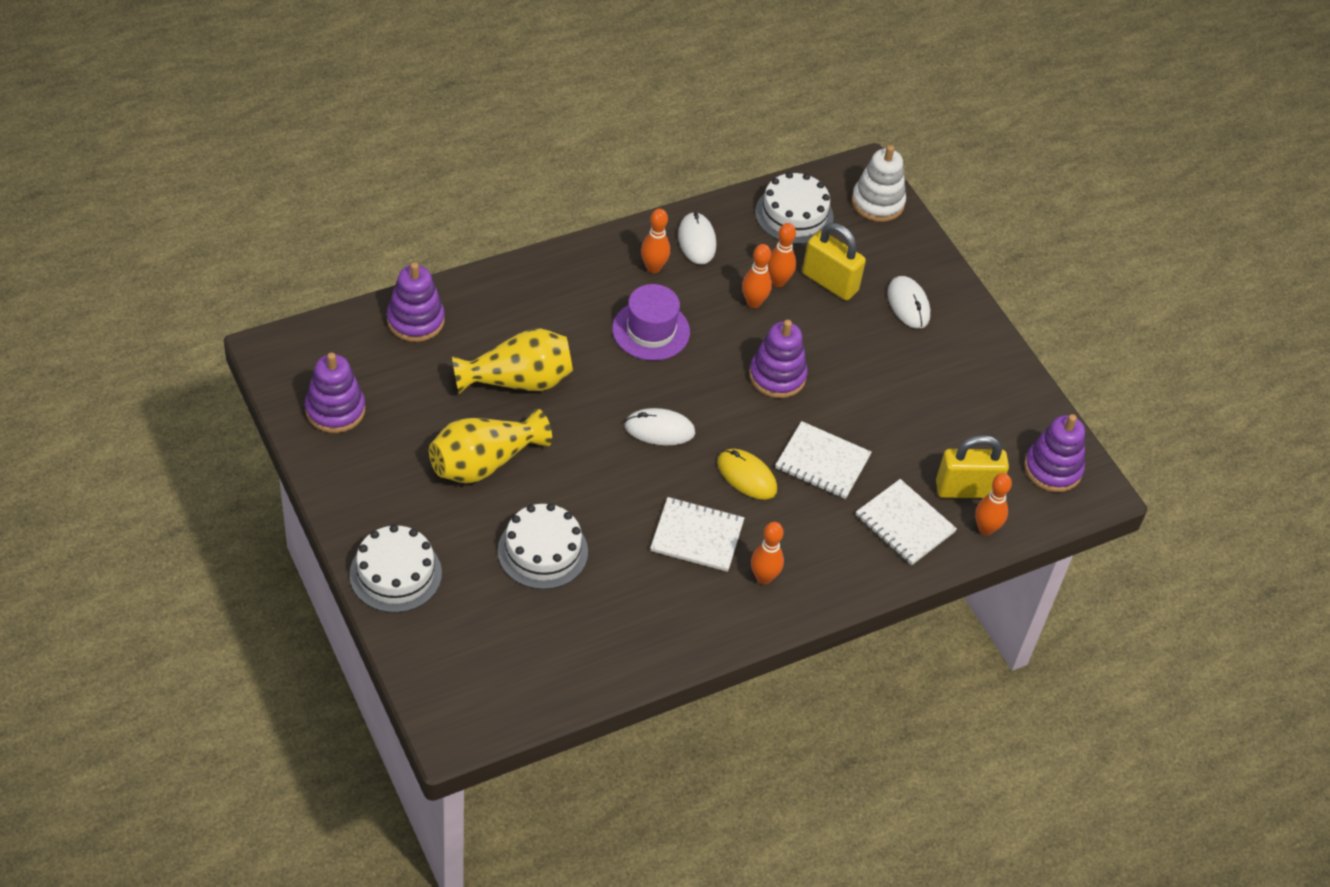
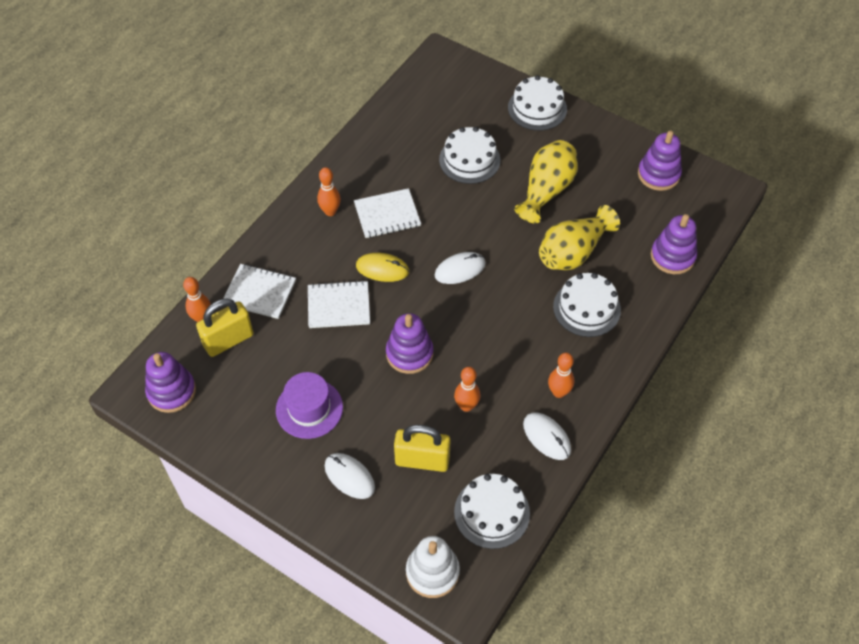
camera: 155 degrees right, 5 degrees up
purple hat [612,284,690,361] -> purple hat moved to [276,372,343,439]
orange bowling pin [768,223,796,287] -> none
none -> white cake [553,273,621,337]

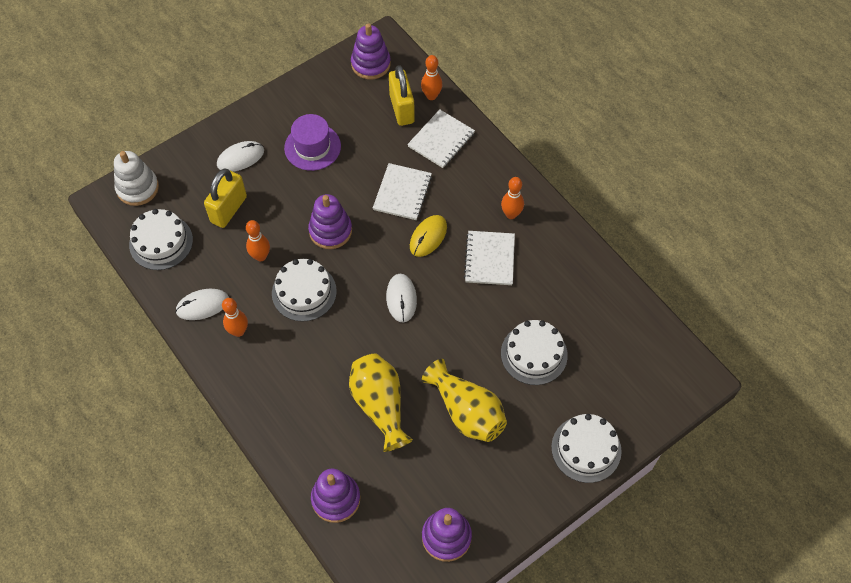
camera: 110 degrees right, 5 degrees up
white cake [553,273,621,337] -> white cake moved to [272,259,337,322]

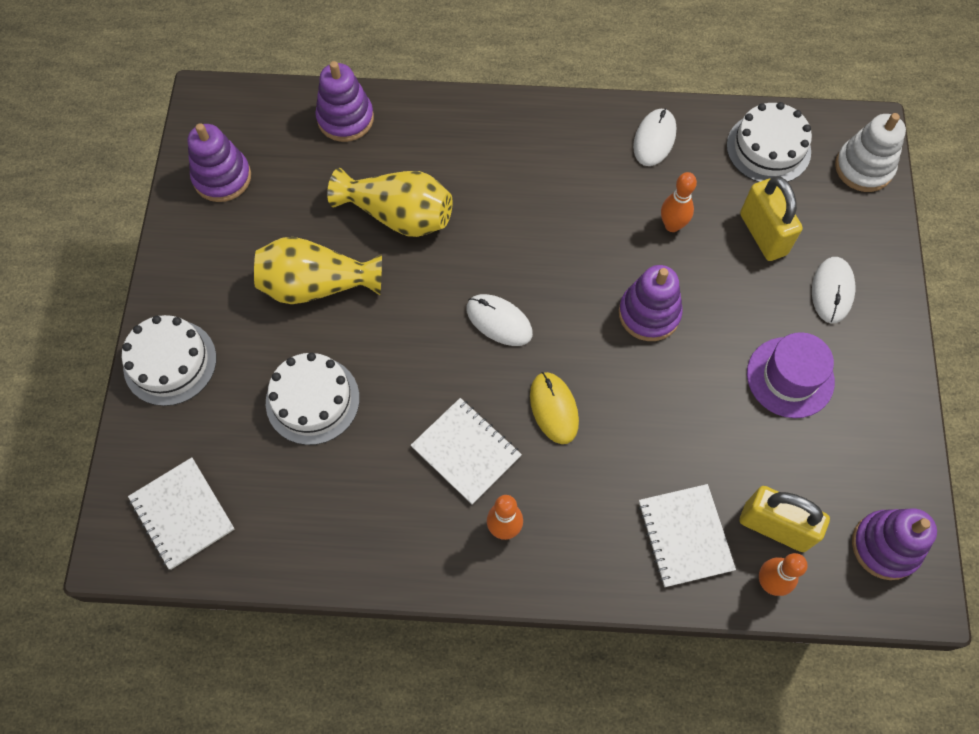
camera: 130 degrees right, 5 degrees up
orange bowling pin [222,298,248,337] -> none
white cake [272,259,337,322] -> none
white notebook [373,163,432,220] -> white notebook moved to [128,457,235,569]

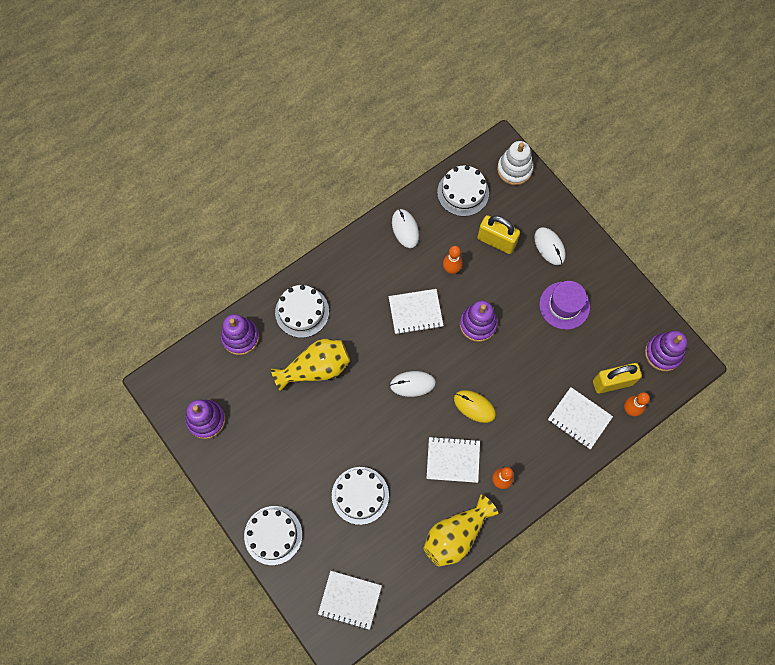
camera: 40 degrees left, 5 degrees up
yellow vase [254,237,382,304] -> yellow vase moved to [424,495,499,567]
none -> white cake [275,285,329,338]
none -> white notebook [389,289,444,335]

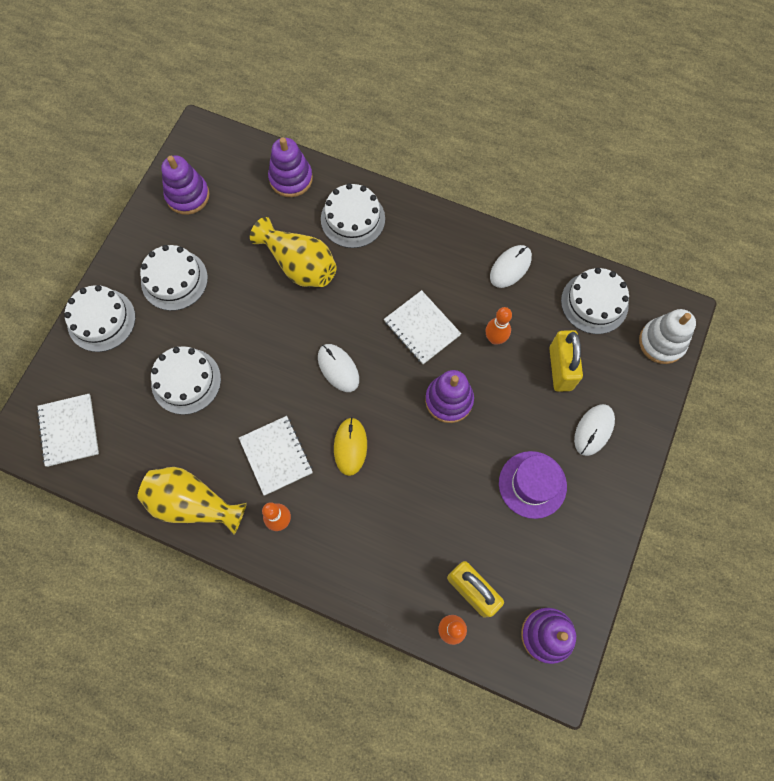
camera: 60 degrees right, 0 degrees up
white notebook [548,387,613,449] -> none
none -> white cake [140,245,208,311]

